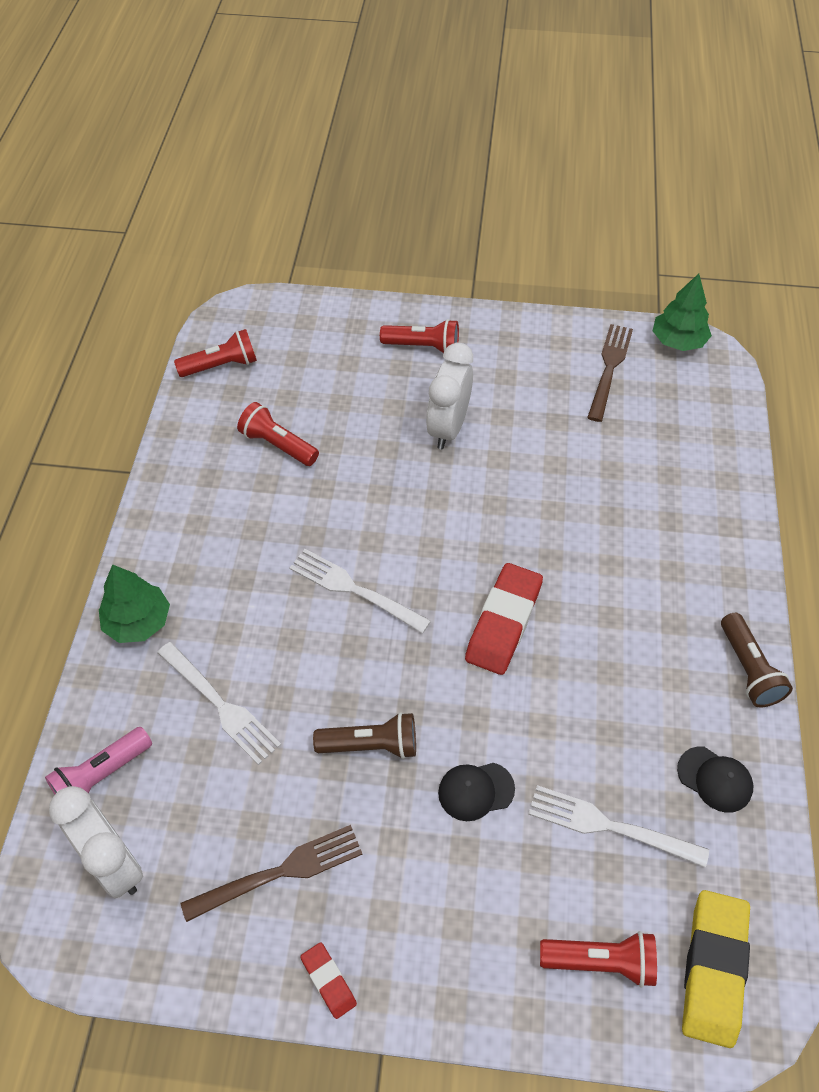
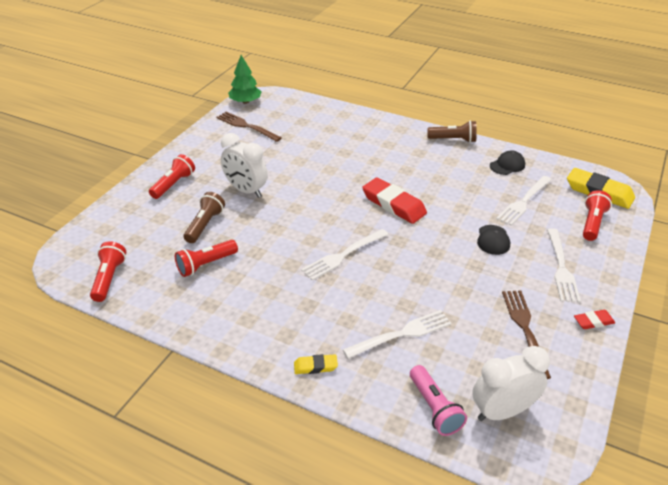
camera: 70 degrees left, 15 degrees down
green tree [99,564,170,643] -> yellow eraser [294,354,338,374]
brown flashlight [313,712,416,759] -> brown flashlight moved to [184,192,225,243]
none -> white fork [547,228,581,302]

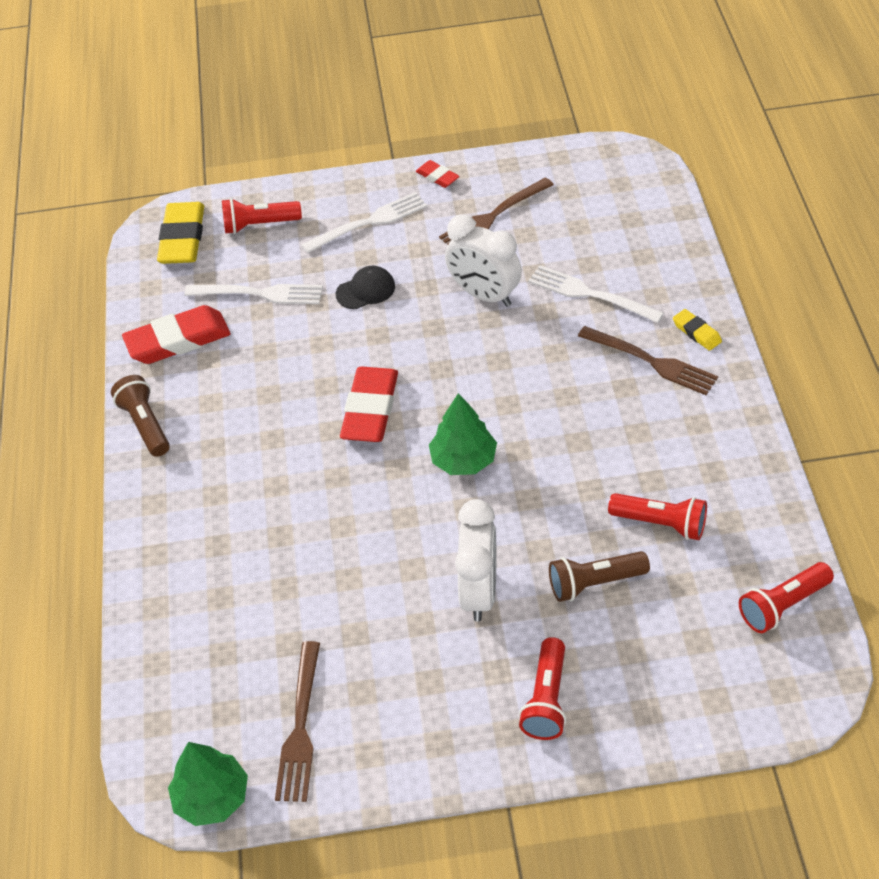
camera: 120 degrees left, 10 degrees up
red flashlight [149,154,195,199] -> red flashlight turned 75 degrees counterclockwise [519,637,566,740]
white fork [301,229,388,281] -> none
pink flashlight [410,365,467,436] -> none
white clock [472,346,550,421] -> white clock moved to [445,214,522,307]
black cap [490,151,525,175] -> red eraser [122,305,231,364]
none -> green tree [429,393,497,475]
none -> brown fork [578,326,718,395]

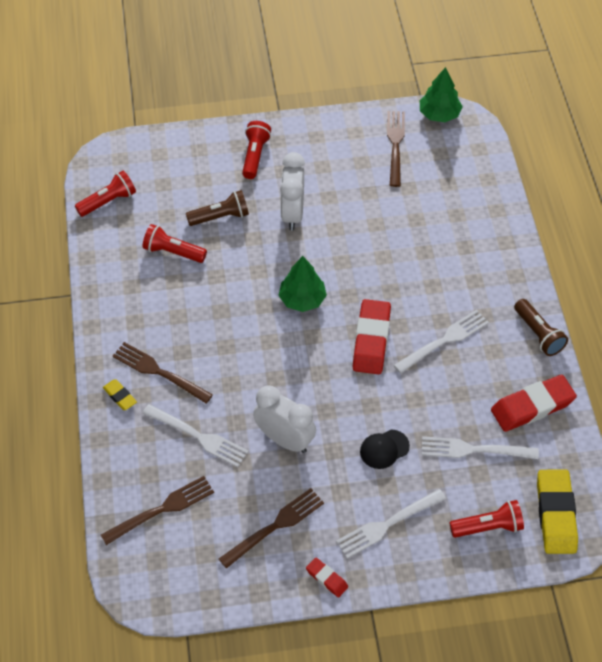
camera: 175 degrees right, 5 degrees up
none -> brown fork [101,476,214,545]
none -> white fork [394,310,489,374]

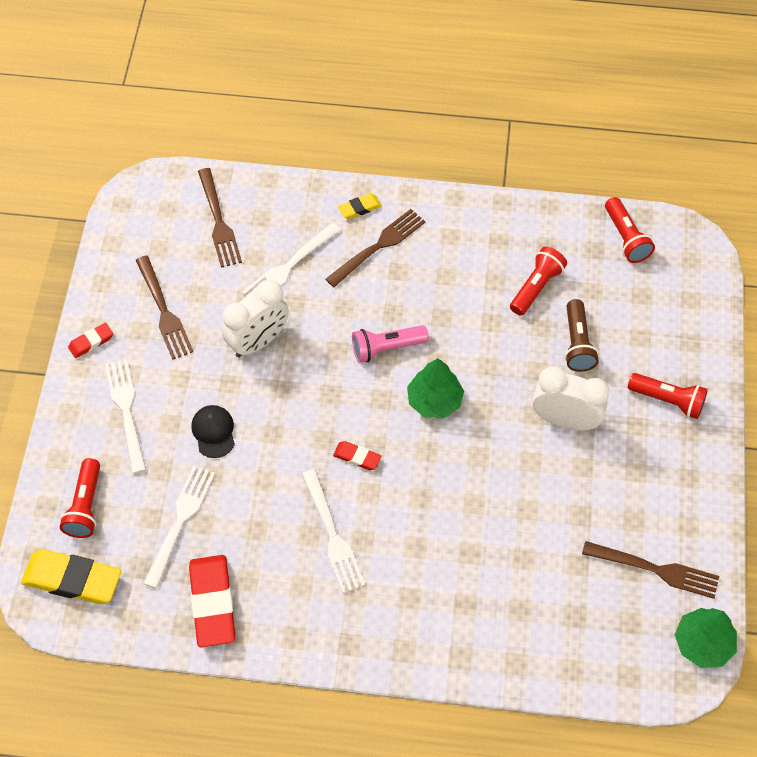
camera: 105 degrees right, 5 degrees up
red eraser [353,299,391,374] -> red eraser [333,441,382,470], size x0.50
brown flashlight [514,299,568,356] -> none
none -> pink flashlight [352,325,429,363]

